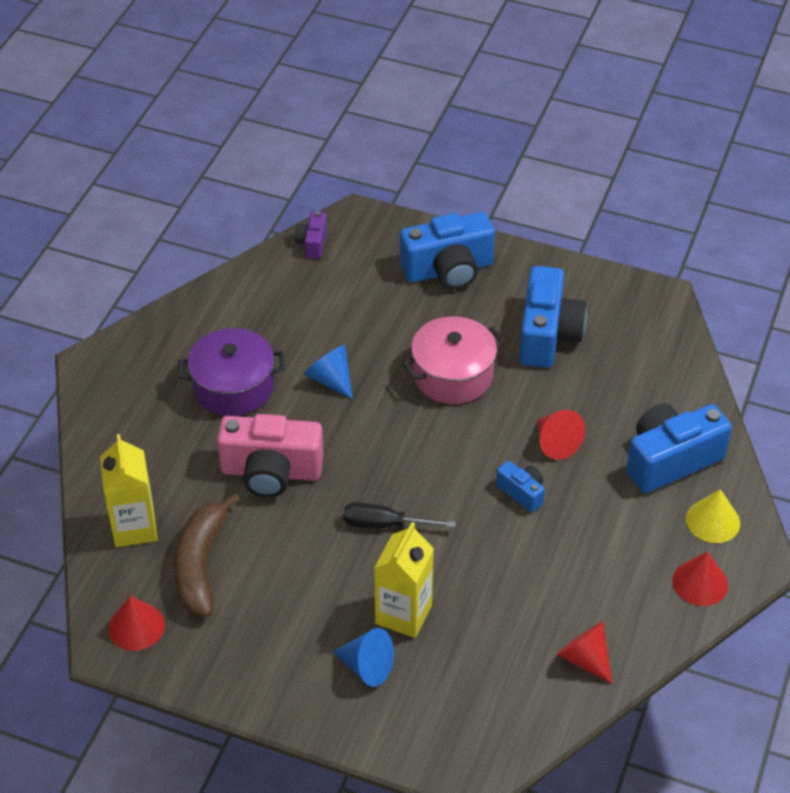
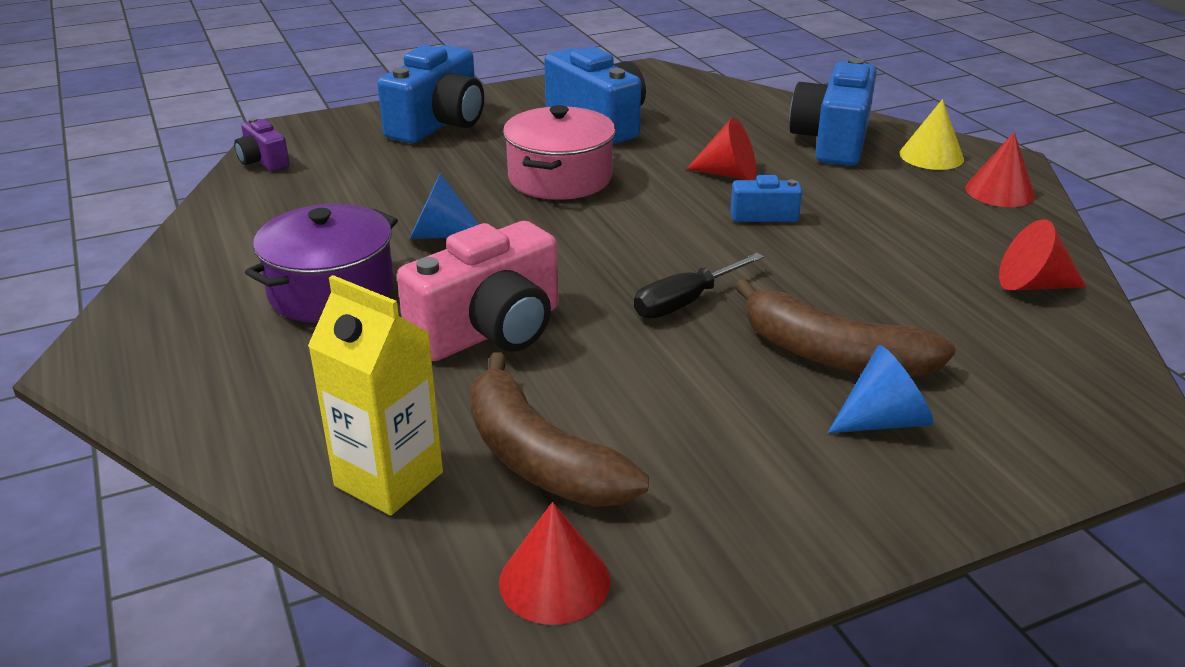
camera: 45 degrees left, 15 degrees down
yellow carton [374,522,434,638] -> brown banana [735,279,956,377]

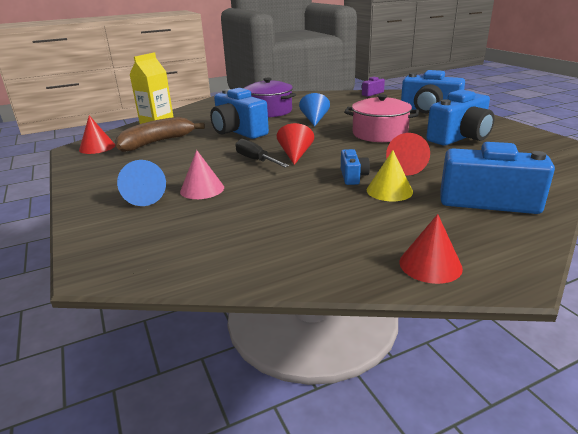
camera: 90 degrees right, 5 degrees down
pink camera [397,221,558,361] -> blue camera [210,88,269,139]
brown banana [735,279,956,377] -> pink cone [180,150,224,199]
yellow cone [899,99,964,170] -> yellow cone moved to [367,150,413,201]
red cone [999,219,1086,291] -> red cone moved to [277,123,314,165]

